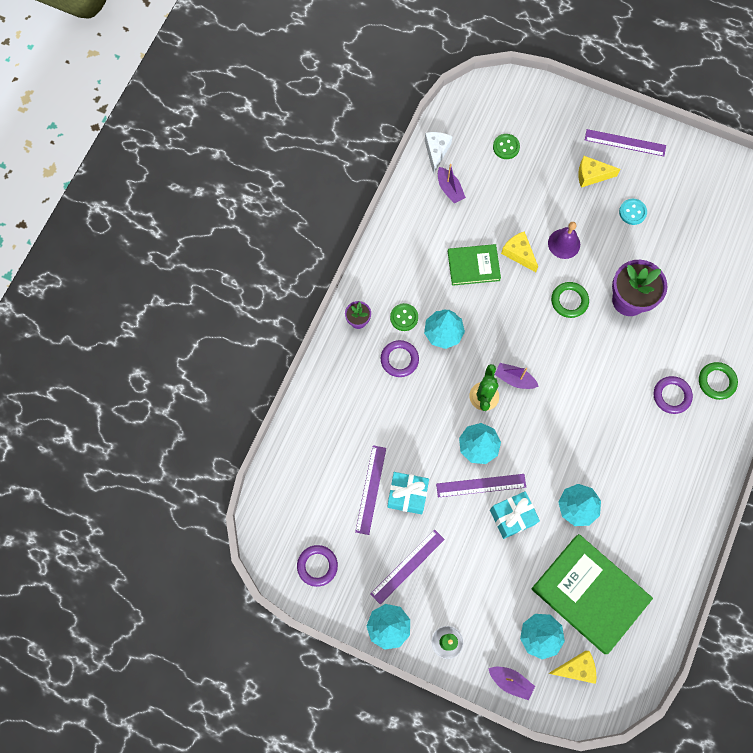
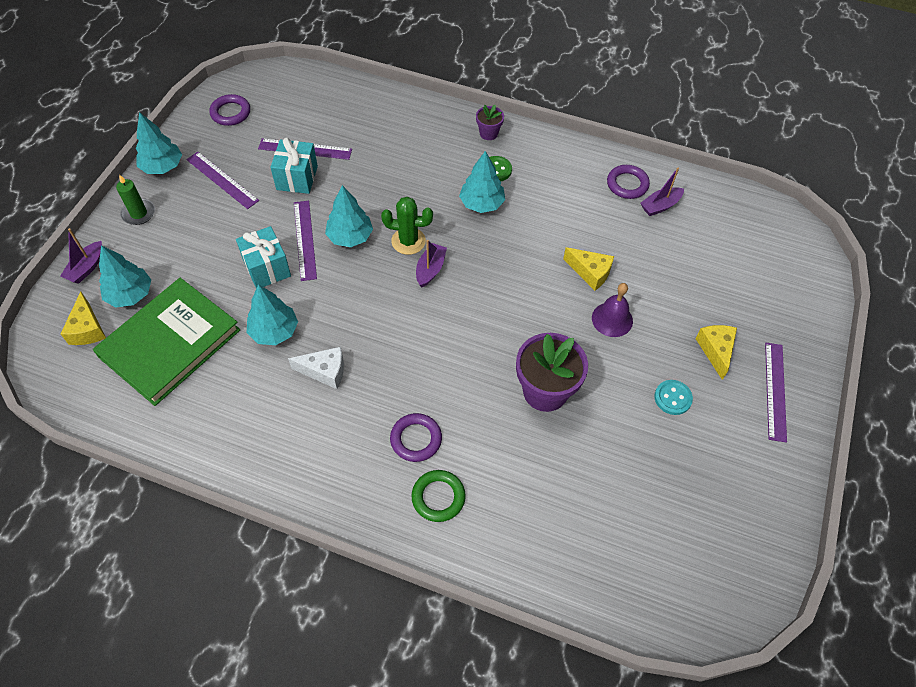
camera: 85 degrees right, 15 degrees down
purple ring [381,340,419,377] -> purple ring moved to [607,165,650,199]
white cheese [425,132,453,174] -> white cheese moved to [288,347,344,389]
green book [448,244,501,286] -> none
green button [493,134,520,159] -> none
yellow cheese [501,231,538,272] -> yellow cheese turned 75 degrees clockwise [563,247,614,291]
green ring [551,282,589,318] -> none

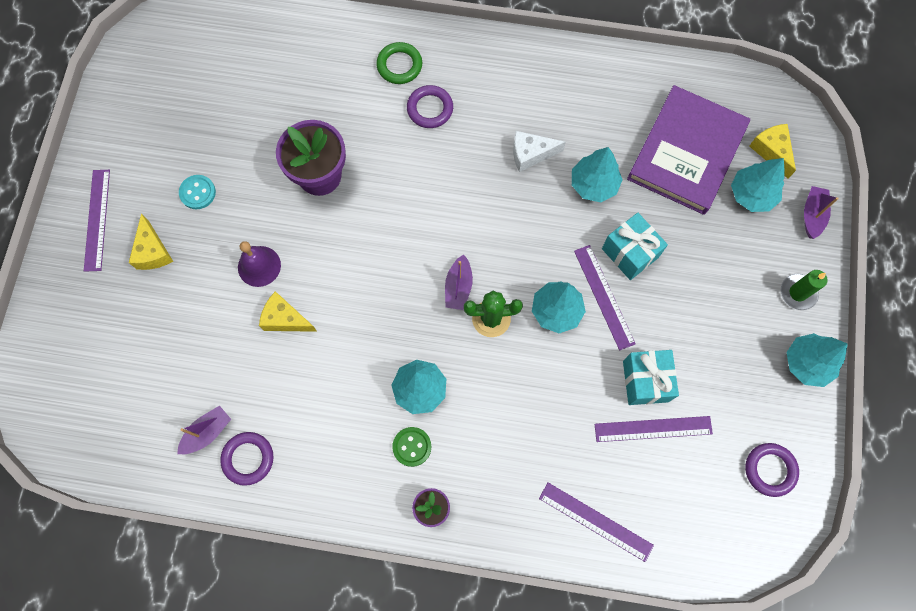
camera: 170 degrees right, 15 degrees up
green book [93,278,241,406] -> purple book [627,85,750,215]
purple ruler [186,152,259,209] -> purple ruler moved to [539,483,654,562]

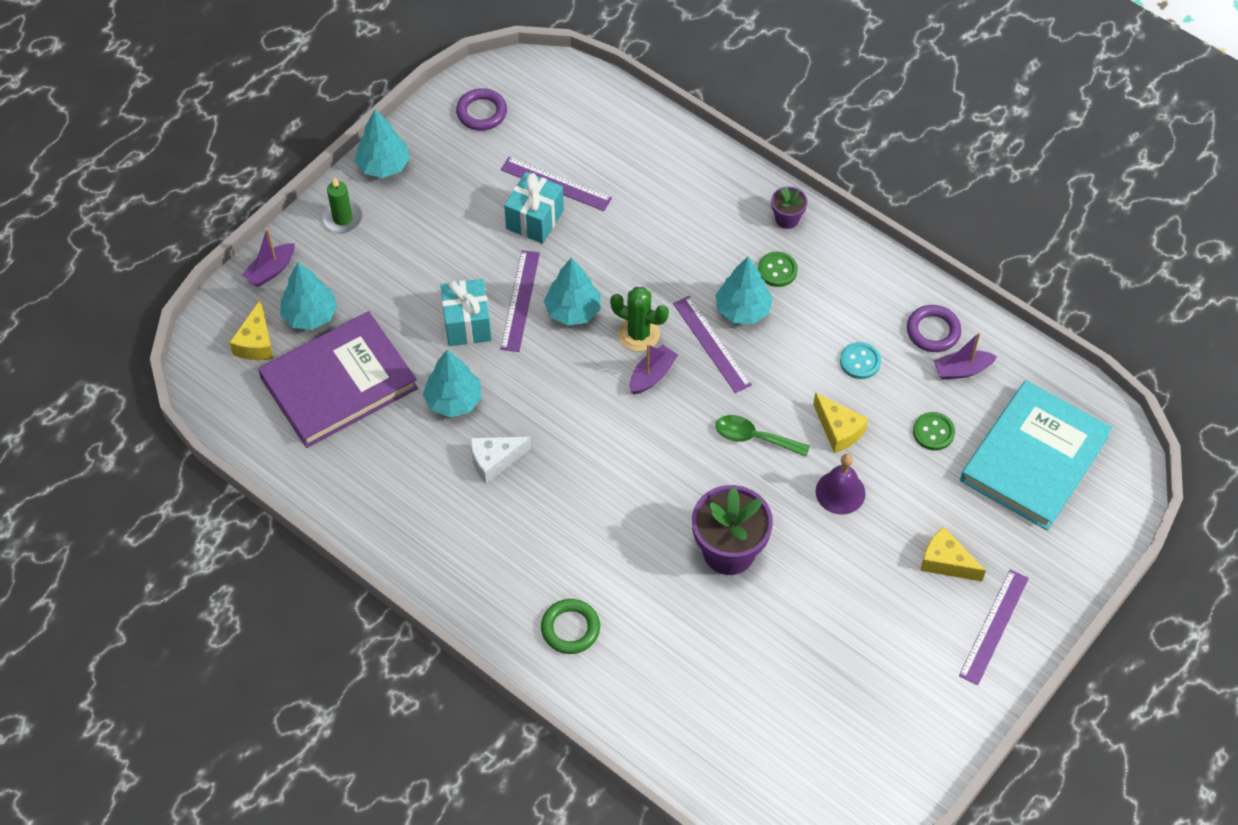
camera: 150 degrees left, 15 degrees down
yellow cheese [129,213,173,270] -> yellow cheese turned 75 degrees counterclockwise [920,527,986,582]
turquoise button [179,175,216,209] -> turquoise button moved to [840,342,881,379]
purple ring [407,85,453,128] -> none
white cheese [513,131,566,172] -> white cheese turned 135 degrees clockwise [470,437,532,484]
purple ruler [539,483,654,562] -> purple ruler moved to [673,296,752,393]
none -> green spoon [716,415,810,457]
none -> green button [913,412,955,450]
none -> turquoise book [960,380,1112,531]

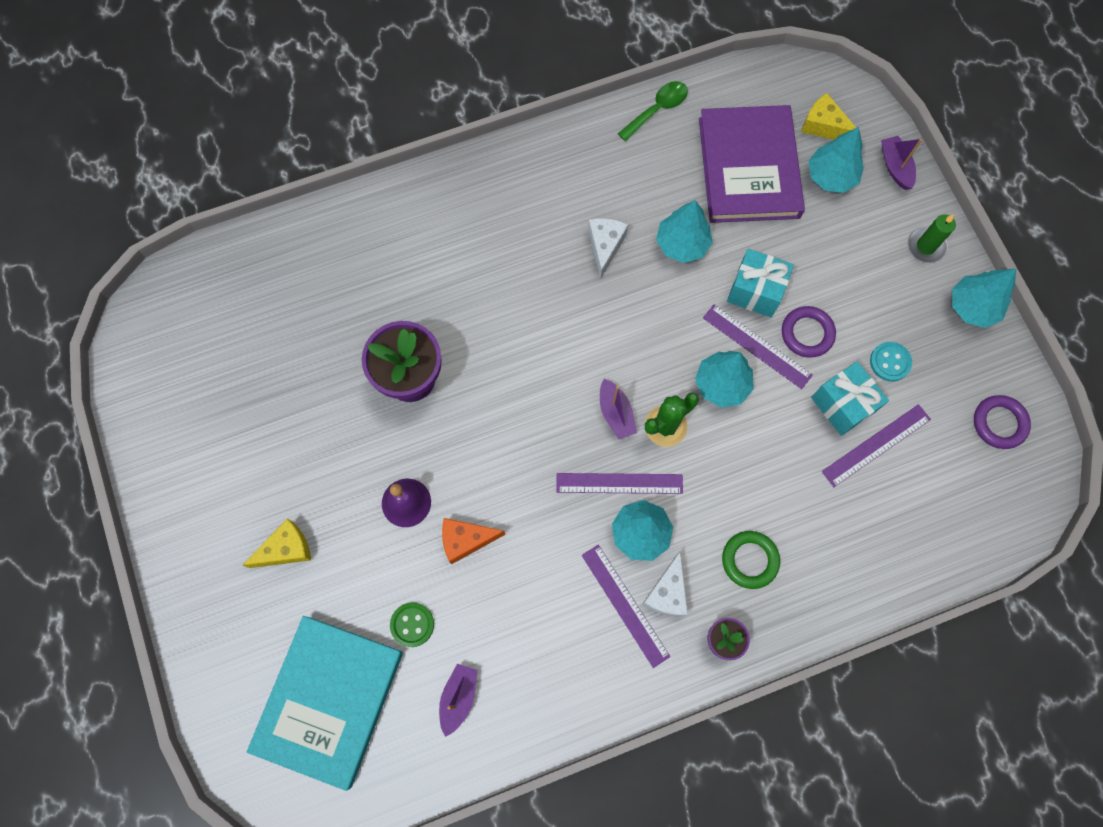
camera: 120 degrees right, 15 degrees up
green ring [541,599,600,654] -> green ring moved to [722,531,780,589]
green spoon [716,415,810,457] -> green spoon moved to [618,81,688,141]
green button [758,251,798,287] -> white cheese [642,552,688,617]
yellow cheese [813,393,868,453] -> orange cheese [442,518,505,564]
turquoise button [840,342,881,379] -> turquoise button moved to [870,342,912,382]
purple ring [907,305,961,352] -> purple ring moved to [782,306,836,358]
purple ruler [959,570,1029,685] -> purple ruler moved to [582,545,670,668]
turquoise book [960,380,1112,531] -> turquoise book turned 45 degrees clockwise [247,616,403,791]

